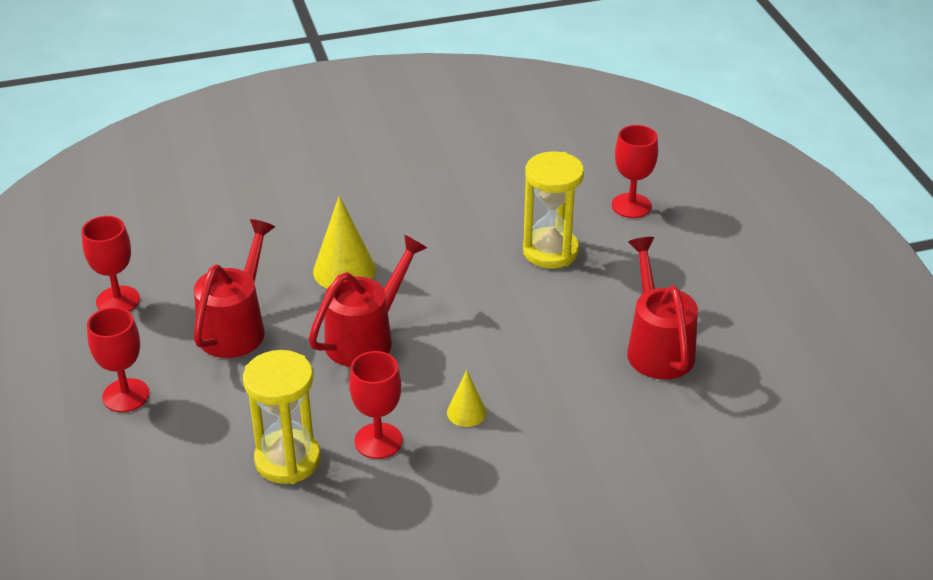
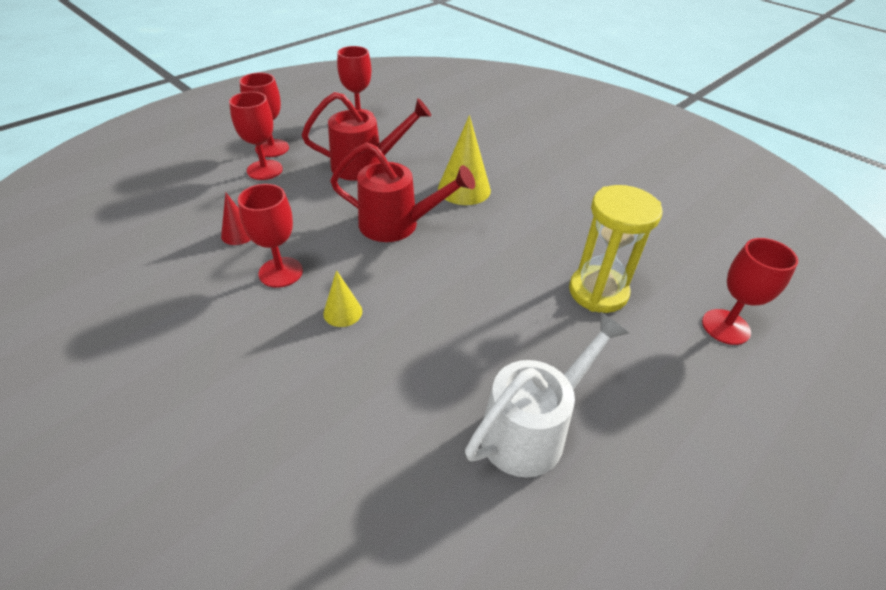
camera: 60 degrees right, 5 degrees up
yellow hourglass [243,350,321,484] -> red cone [221,193,251,245]
red watering can [627,237,698,380] -> white watering can [465,312,629,478]
none -> red goblet [229,92,283,180]

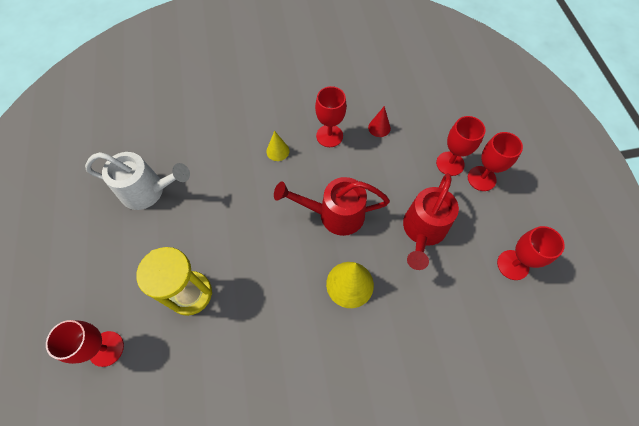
camera: 125 degrees right, 20 degrees up
red watering can [330,143,475,242] -> red watering can turned 45 degrees clockwise [274,177,390,236]
white watering can [465,312,629,478] -> white watering can turned 75 degrees counterclockwise [85,152,190,210]

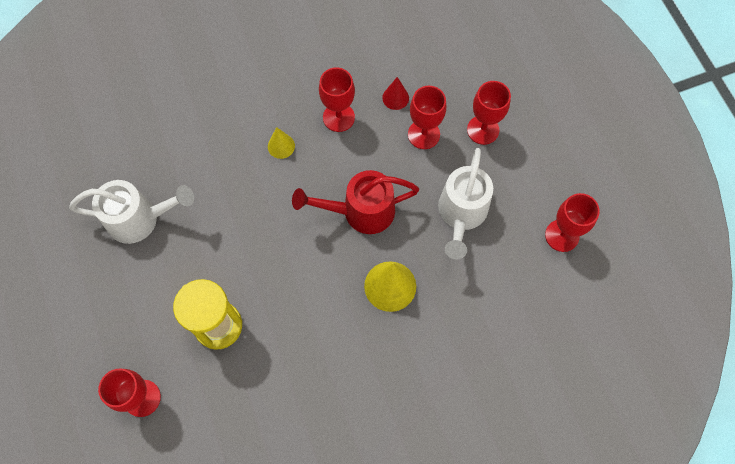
camera: 10 degrees left, 5 degrees up
red watering can [403,173,459,270] -> white watering can [438,148,493,260]
red goblet [468,132,523,191] -> red goblet moved to [408,86,446,149]

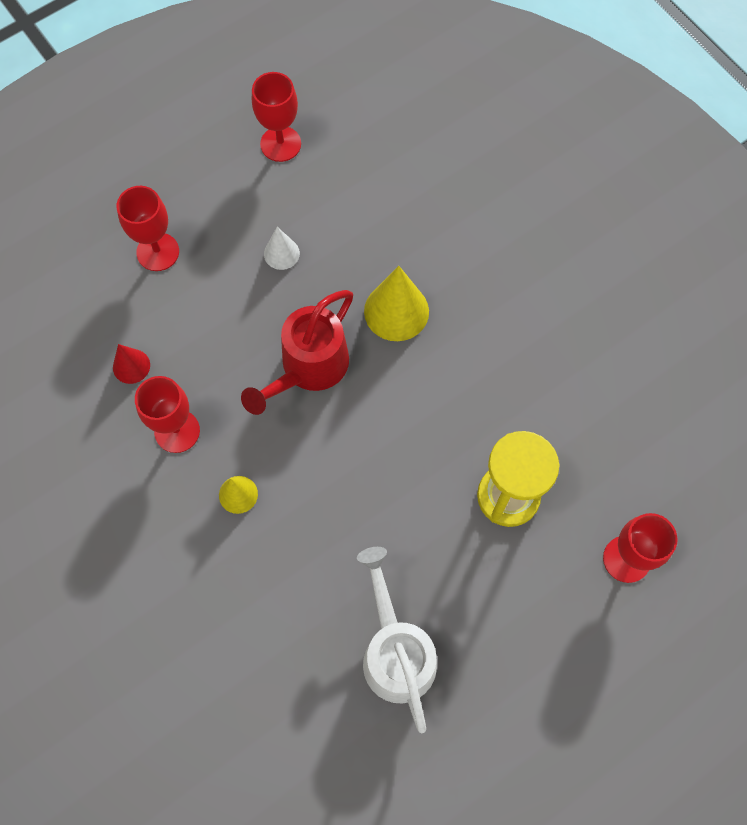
camera: 105 degrees left, 0 degrees up
red watering can [292,170,419,234] -> red watering can turned 60 degrees clockwise [241,290,353,415]
red goblet [408,86,446,149] -> none
white watering can [438,148,493,260] -> white cone [264,227,300,270]

